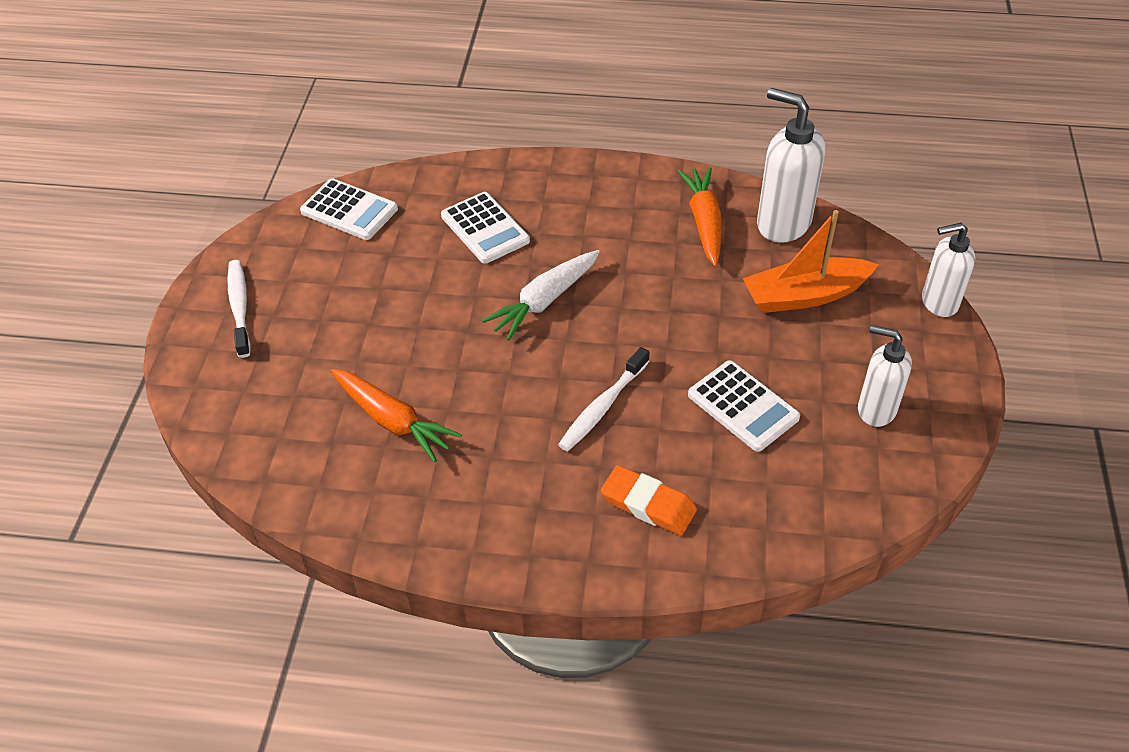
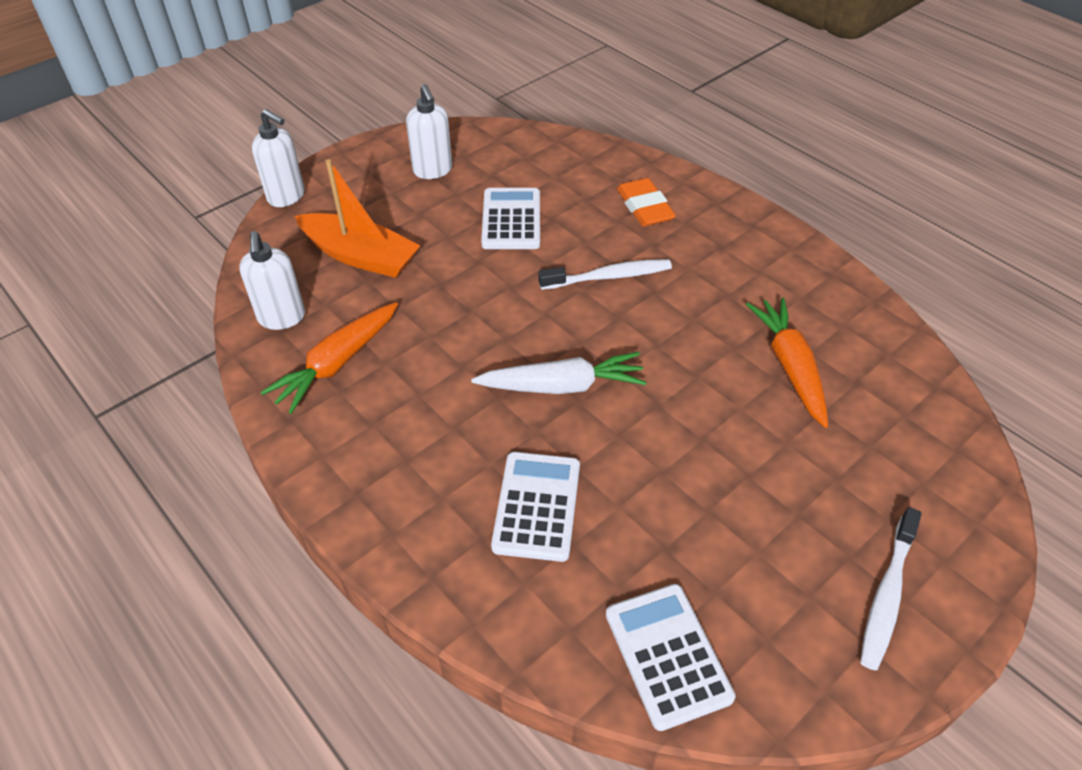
camera: 140 degrees left, 0 degrees up
white soap dispenser [757,88,825,243] -> white soap dispenser [239,231,305,330], size x0.66

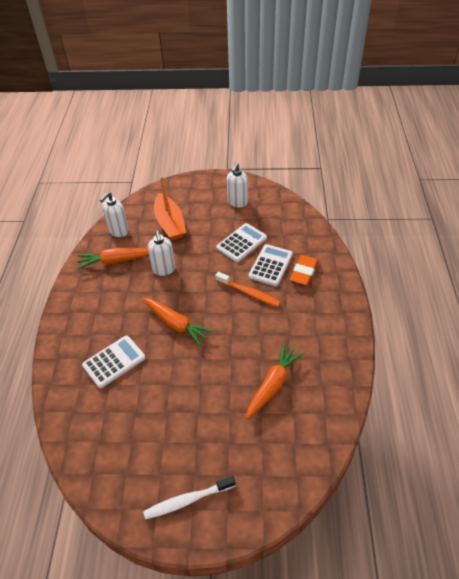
camera: 45 degrees right, 0 degrees up
white soap dispenser [252,109,305,207] -> white soap dispenser moved to [148,230,175,276]
white carrot [471,352,647,394] -> orange carrot [143,298,214,347]
white toothbrush [538,259,672,290] -> orange toothbrush [215,272,281,307]
white calculator [606,584,736,731] -> white calculator moved to [248,244,293,286]

